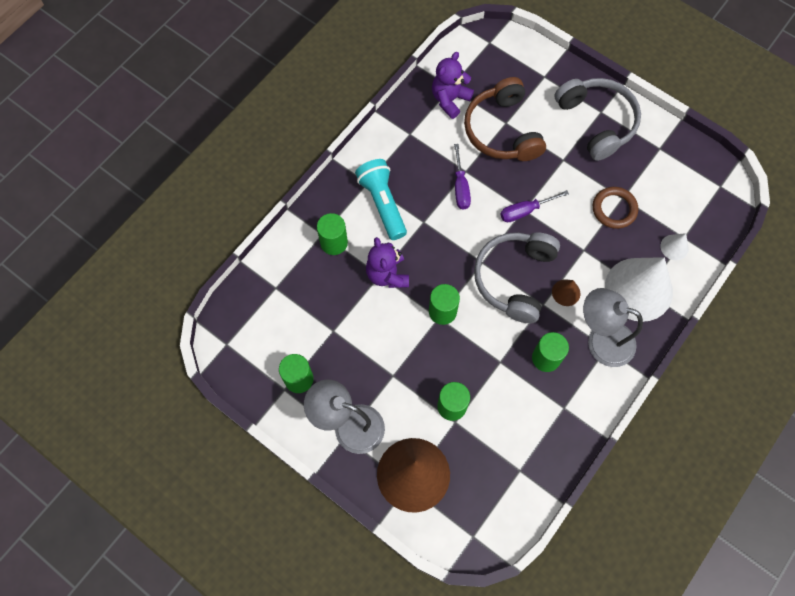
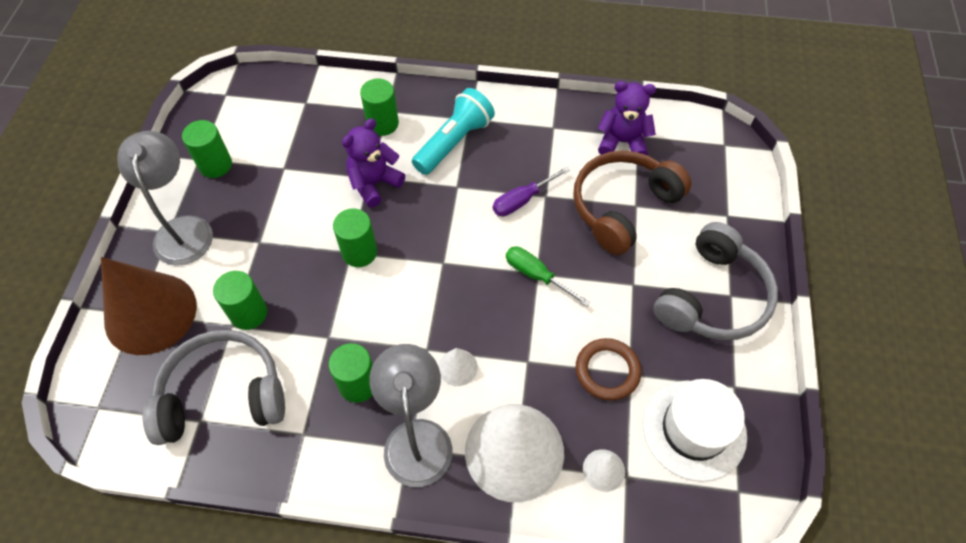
camera: 60 degrees right, 10 degrees down
grey headphones [474,233,560,323] -> grey headphones moved to [143,330,285,445]
purple screwdriver [500,190,569,222] -> green screwdriver [506,246,590,306]
brown cone [552,279,580,306] -> white cone [439,348,478,386]
none -> white hat [643,379,747,482]

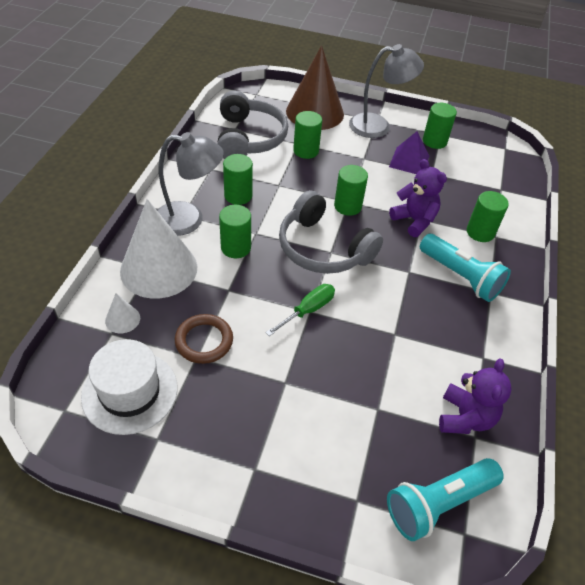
camera: 95 degrees right, 10 degrees down
white cone [439,348,478,386] -> green cylinder [219,205,251,258]
purple screwdriver [493,166,570,216] -> none
brown headphones [573,150,692,255] -> none
grey headphones [654,222,778,340] -> grey headphones moved to [279,190,383,274]
none -> turquoise flashlight [387,458,504,541]
none -> purple pyramid [389,131,429,174]

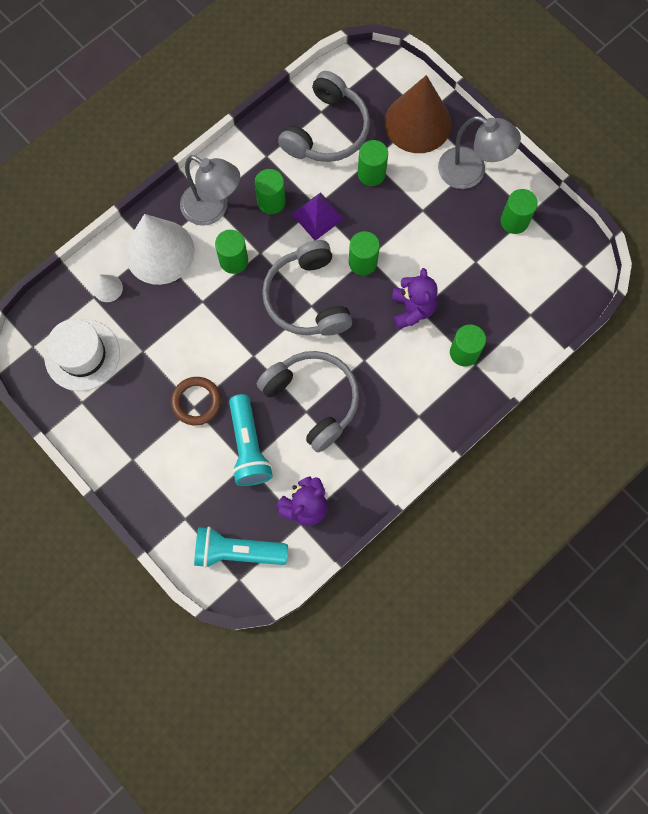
camera: 35 degrees right, 25 degrees up
brown ring [175,314,233,364] -> brown ring moved to [171,377,221,426]
green screwdriver [265,284,335,336] -> none
purple pyramid [389,131,429,174] -> purple pyramid moved to [292,192,344,240]
turquoise flashlight [420,234,511,302] -> turquoise flashlight moved to [229,394,273,486]
none -> grey headphones [257,351,359,452]

